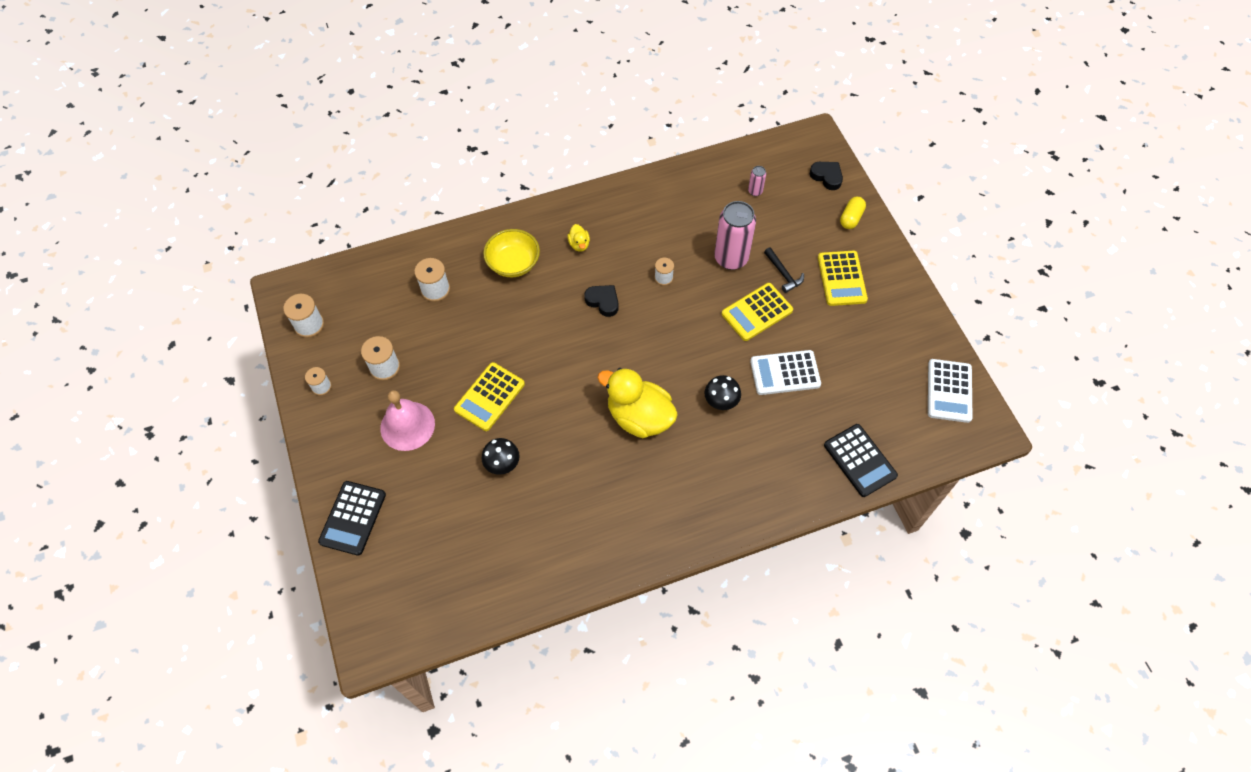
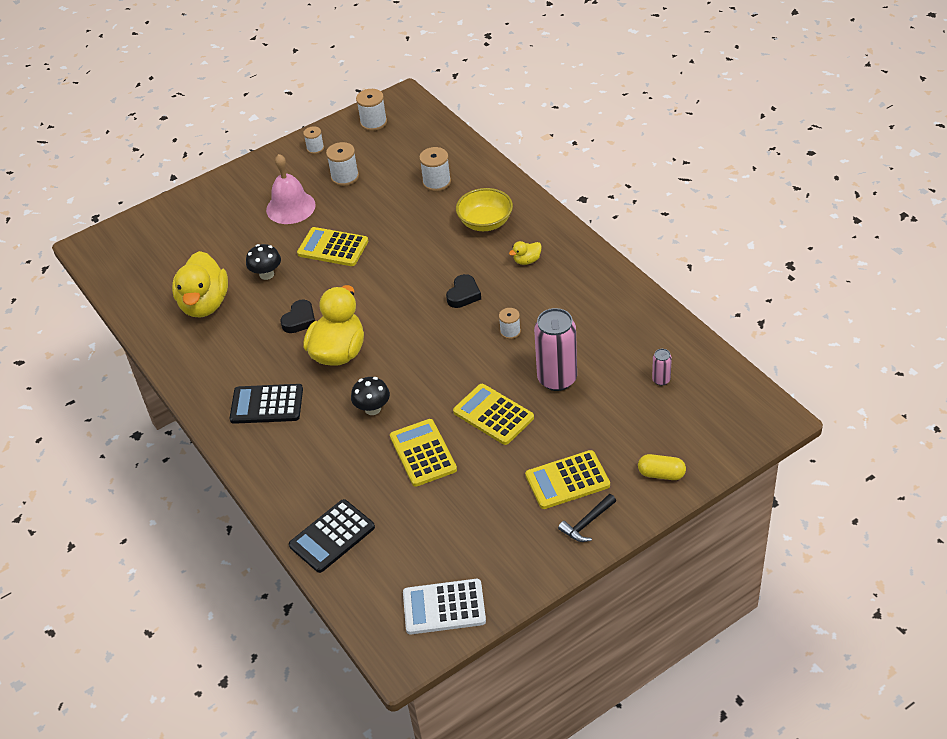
camera: 80 degrees right, 15 degrees down
black calculator [318,481,386,556] -> black calculator moved to [230,384,303,424]
white calculator [750,350,821,395] -> yellow calculator [390,419,457,487]
black hammer [764,247,804,293] -> black hammer moved to [558,494,616,542]
black heart [810,162,843,190] -> black heart moved to [280,299,315,333]
none -> yellow duck [172,251,228,318]

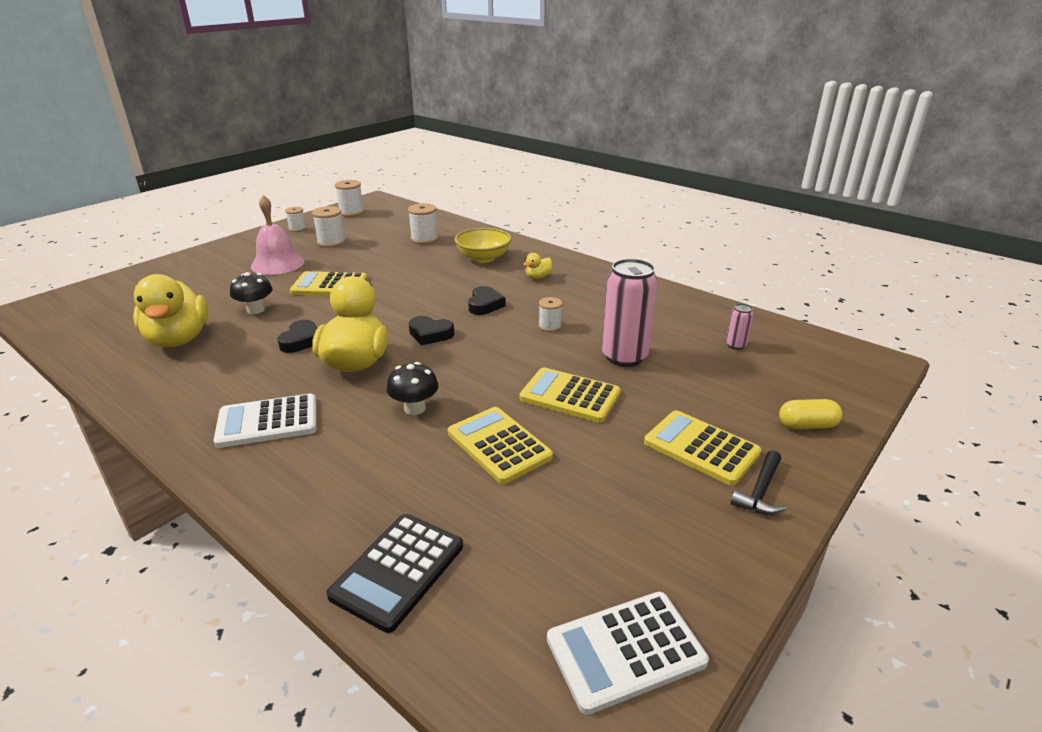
camera: 20 degrees left, 15 degrees down
black calculator [230,384,303,424] -> white calculator [214,394,317,448]
yellow calculator [525,450,610,509] -> yellow calculator turned 75 degrees clockwise [644,410,761,486]
none -> black heart [409,316,454,346]

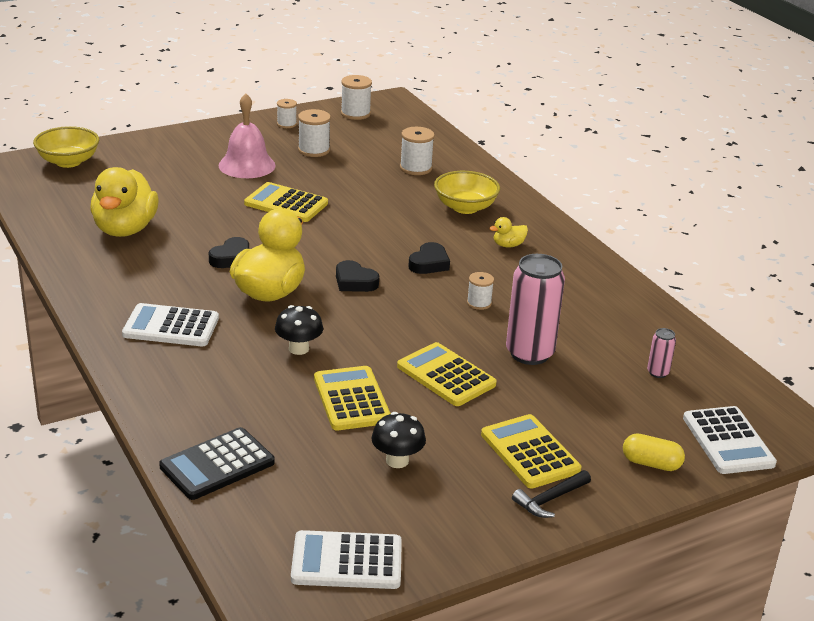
camera: 20 degrees right, 0 degrees up
black mushroom [230,272,273,314] -> black mushroom moved to [371,412,426,468]
none -> yellow bowl [33,126,99,168]
none -> white calculator [683,406,777,474]

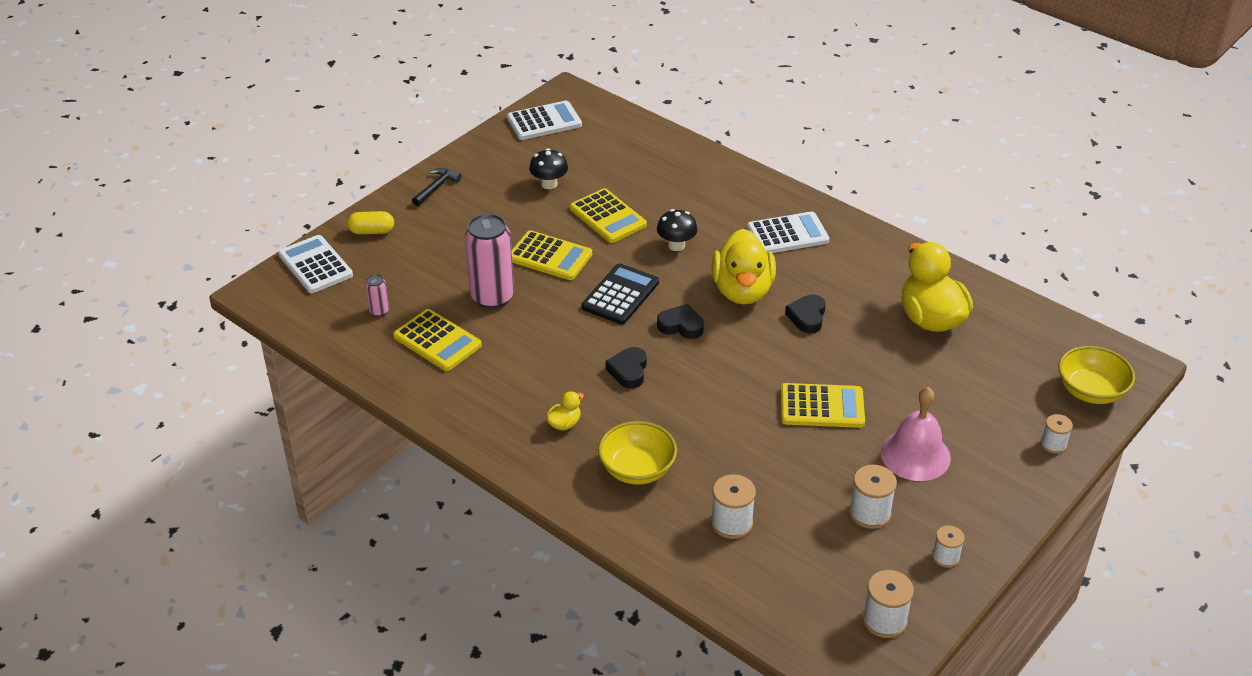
camera: 160 degrees right, 10 degrees up
black calculator [159,427,275,500] -> black calculator moved to [582,263,659,325]
white spool [467,272,494,310] -> white spool moved to [1041,414,1073,454]
yellow calculator [481,414,581,489] -> yellow calculator moved to [393,309,482,371]

